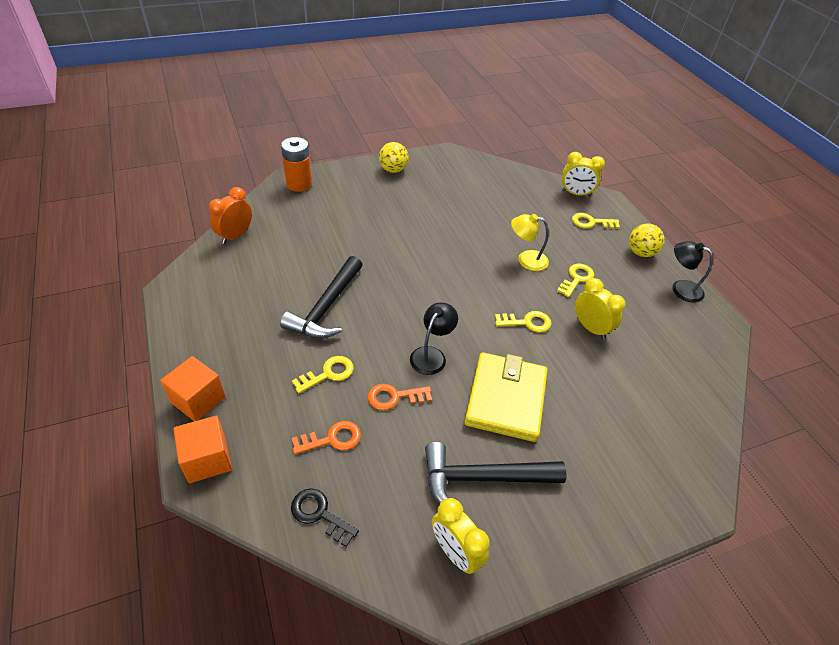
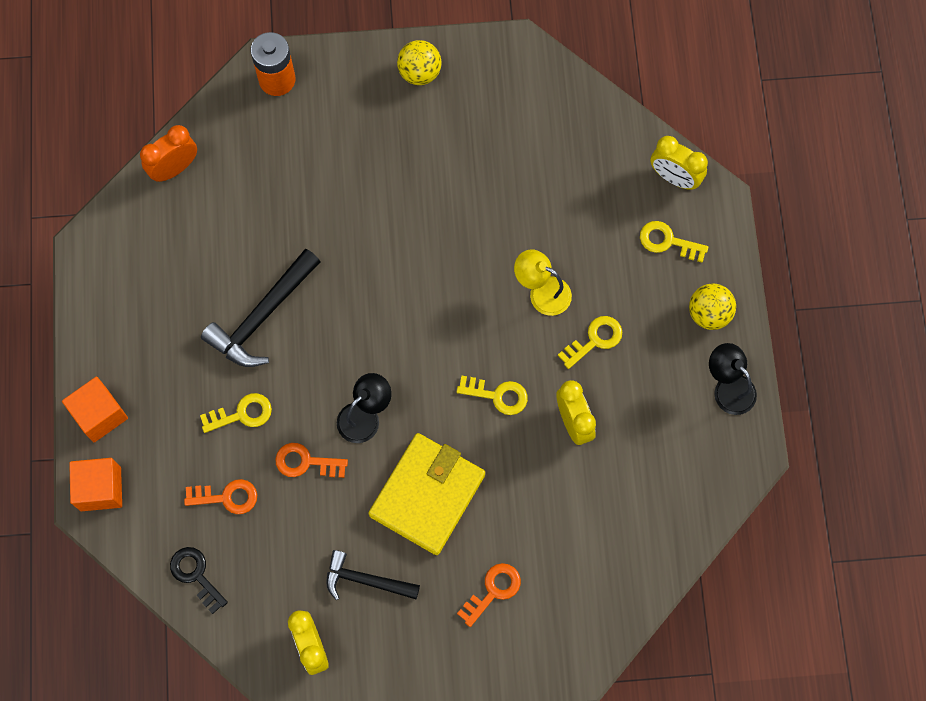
camera: 20 degrees right, 25 degrees up
black hammer [425,442,566,504] -> black hammer [326,550,420,600], size x0.65
none -> orange key [457,563,521,627]

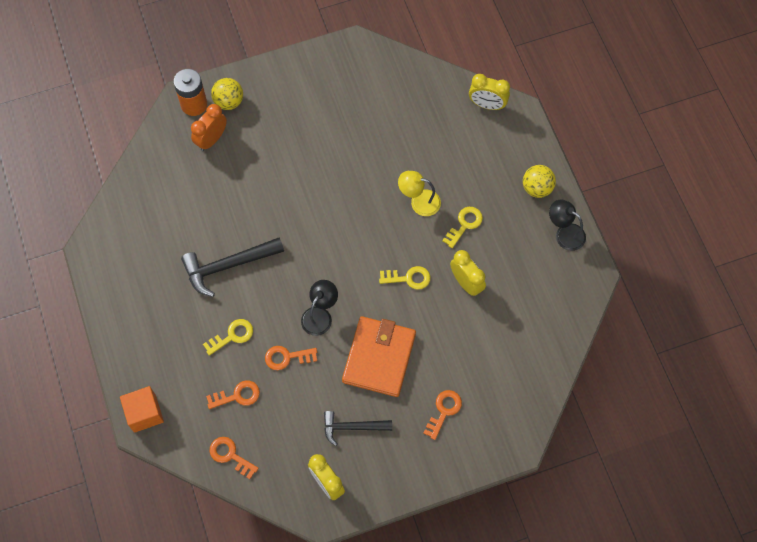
camera: 15 degrees left, 5 degrees down
orange cube [62,377,128,443] -> none
orange clock [140,125,197,182] -> orange clock moved to [191,104,227,151]
black key [170,547,228,614] -> orange key [209,437,259,479]
black hammer [201,248,320,367] -> black hammer turned 45 degrees clockwise [181,237,284,297]
yellow wallet [369,433,485,555] -> orange wallet [342,316,416,397]
yellow ball [397,40,442,85] -> yellow ball moved to [211,78,243,110]
yellow key [640,221,708,263] -> none

